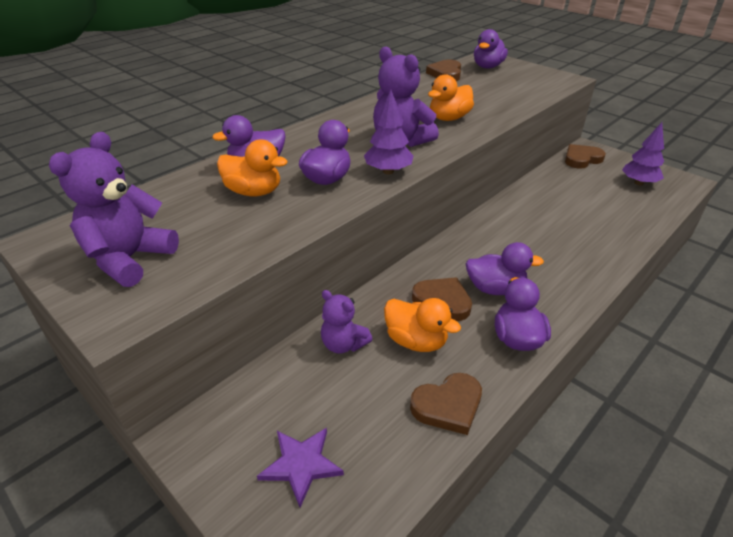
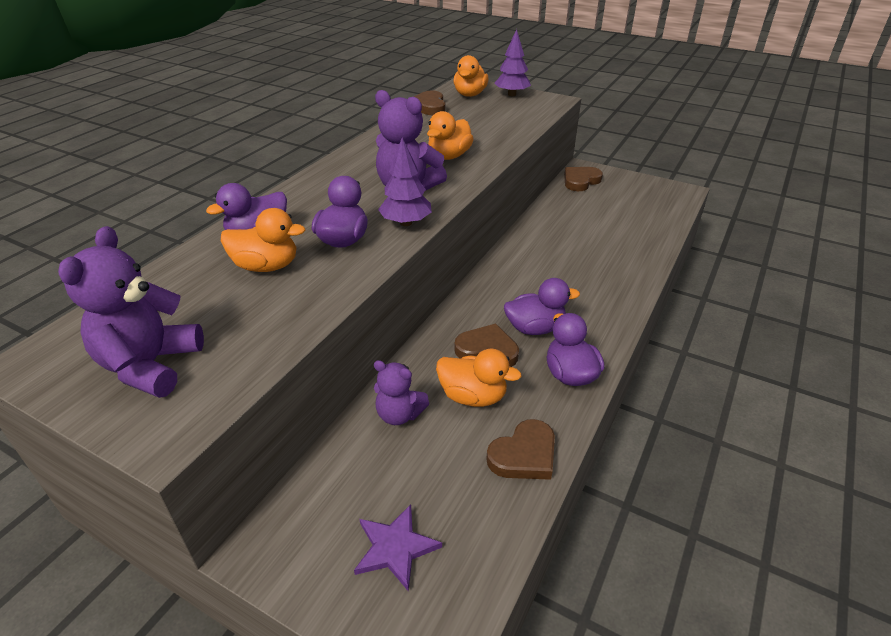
camera: 15 degrees left, 0 degrees up
purple duck [474,29,508,68] -> orange duck [454,55,489,97]
purple tree [622,122,664,185] -> purple tree moved to [494,29,531,96]

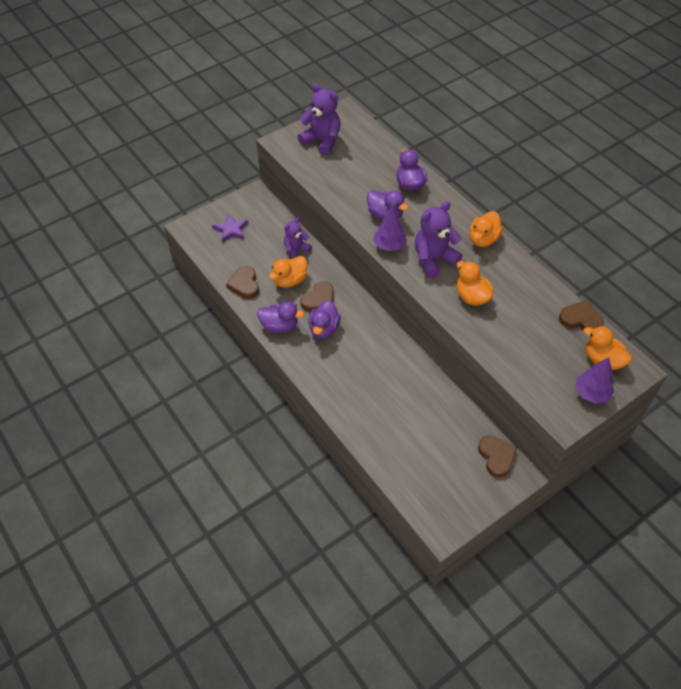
camera: 115 degrees right, 15 degrees up
orange duck [221,208,305,272] -> orange duck moved to [470,211,503,247]

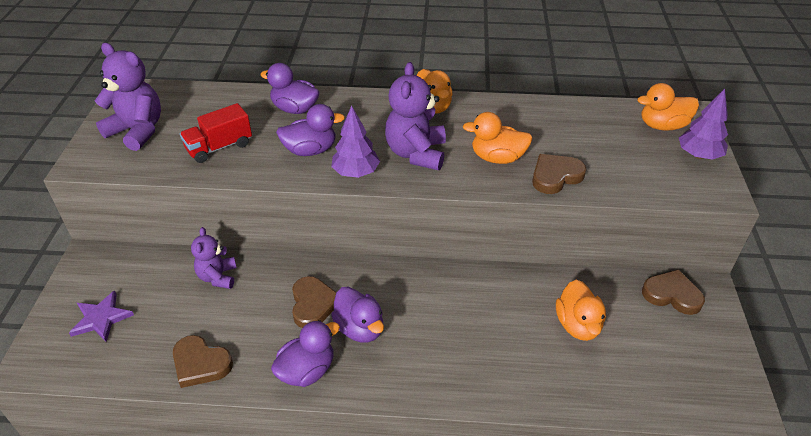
camera: 50 degrees left, 10 degrees down
orange duck [269,256,307,288] -> orange duck moved to [556,280,606,341]
purple teddy bear [297,83,340,156] -> purple teddy bear turned 45 degrees clockwise [95,43,161,151]
brown heart [559,300,604,330] -> brown heart moved to [532,154,586,194]
none -> red truck [180,103,252,163]

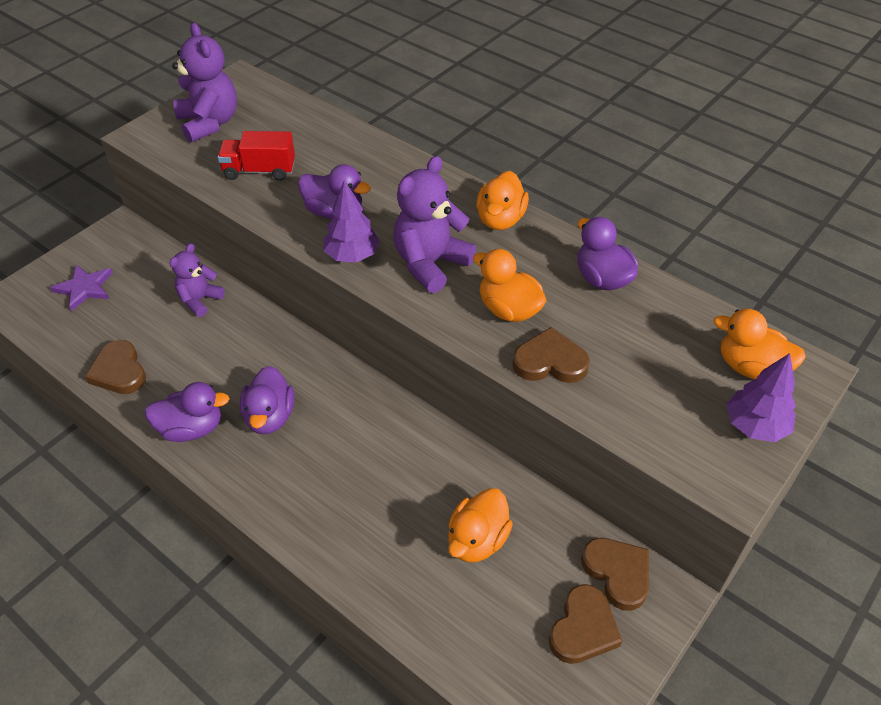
camera: 35 degrees right, 5 degrees up
purple duck [260,63,320,114] -> purple duck moved to [577,217,638,290]
brown heart [292,276,337,328] -> brown heart moved to [549,584,622,664]

